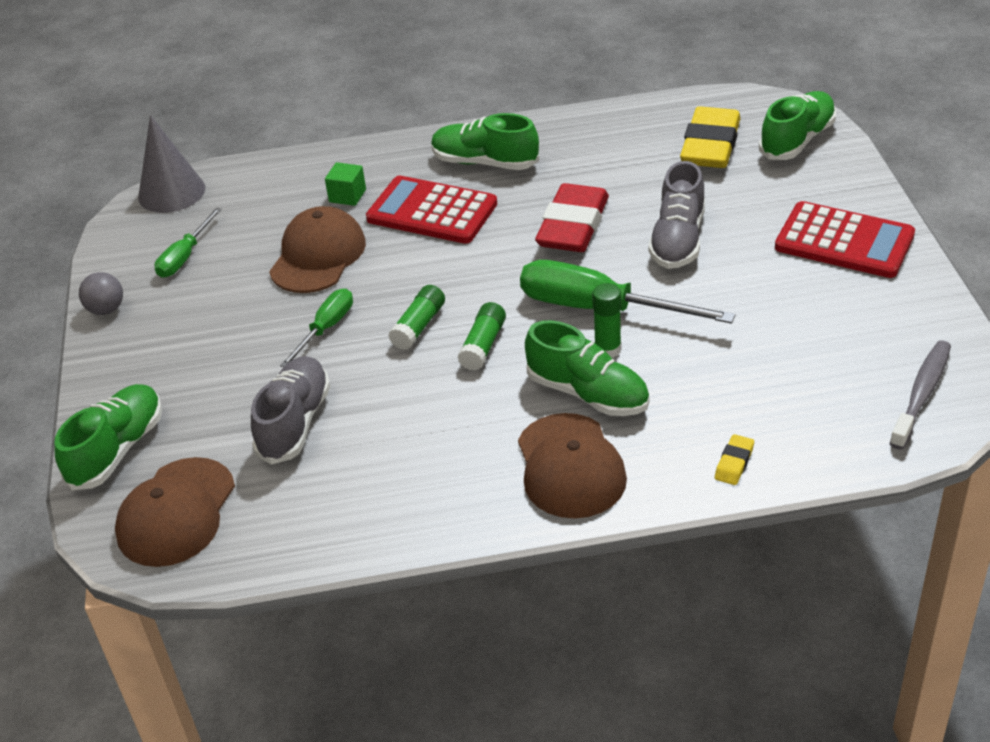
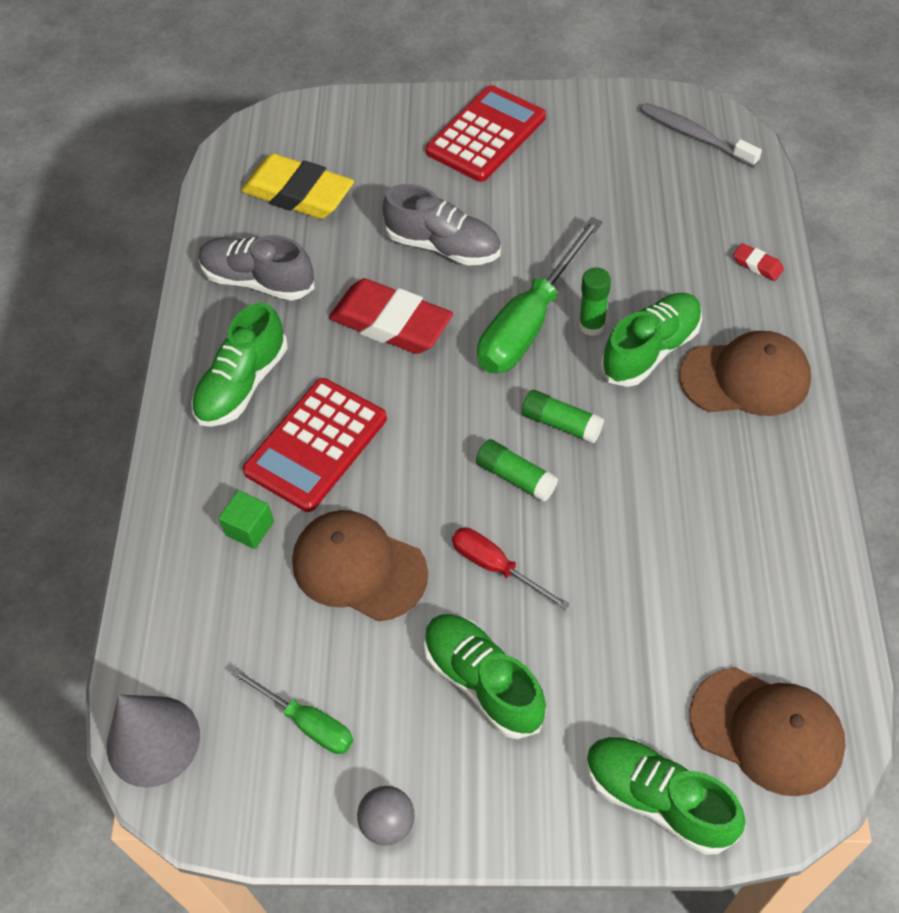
camera: 80 degrees left, 15 degrees up
grey shoe [251,356,330,465] -> grey shoe moved to [199,235,315,301]
green screwdriver [280,289,353,367] -> red screwdriver [452,528,570,610]
yellow eraser [715,434,754,485] -> red eraser [733,243,784,281]
green shoe [759,91,836,160] -> green shoe moved to [424,614,546,739]

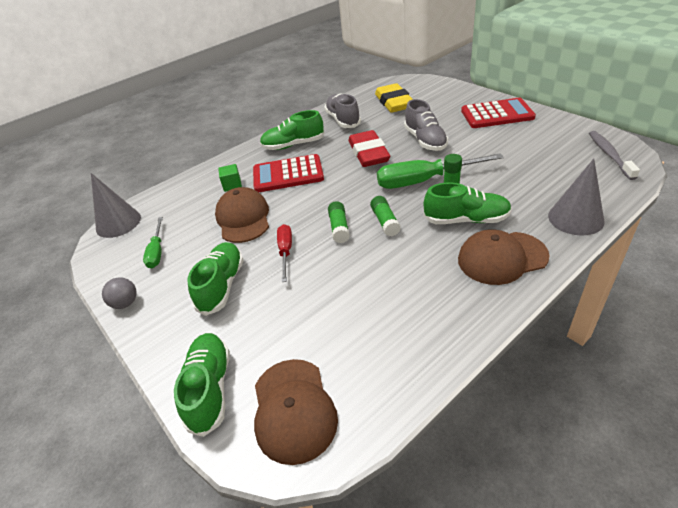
camera: 50 degrees right, 15 degrees down
brown cap [679,331,811,416] -> brown cap turned 120 degrees clockwise [458,229,550,285]
red eraser [733,243,784,281] -> grey cone [548,159,605,236]

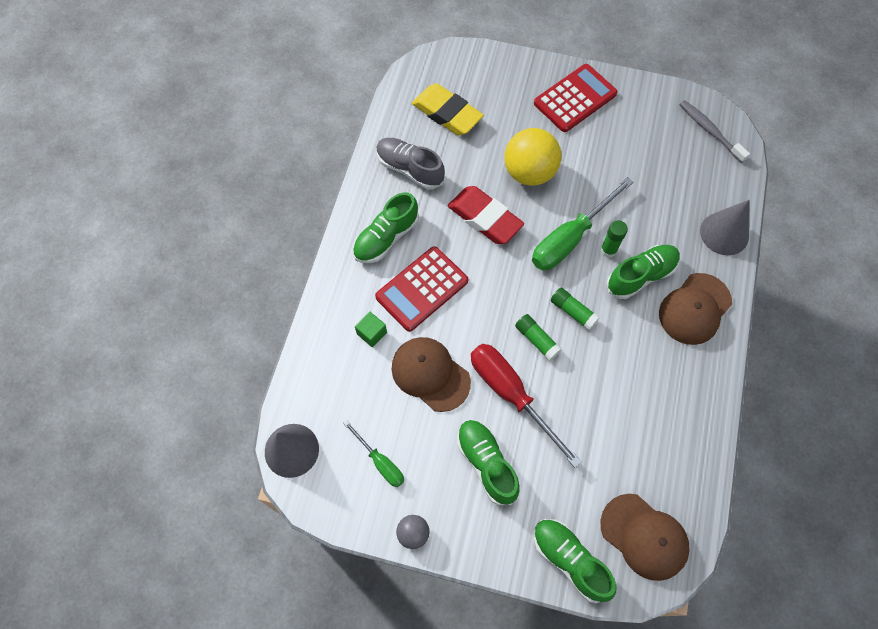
camera: 40 degrees left, 25 degrees up
red screwdriver [277,224,292,282] -> red screwdriver [471,344,582,468], size x1.82
grey shoe [404,99,448,151] -> yellow ball [505,128,561,186]

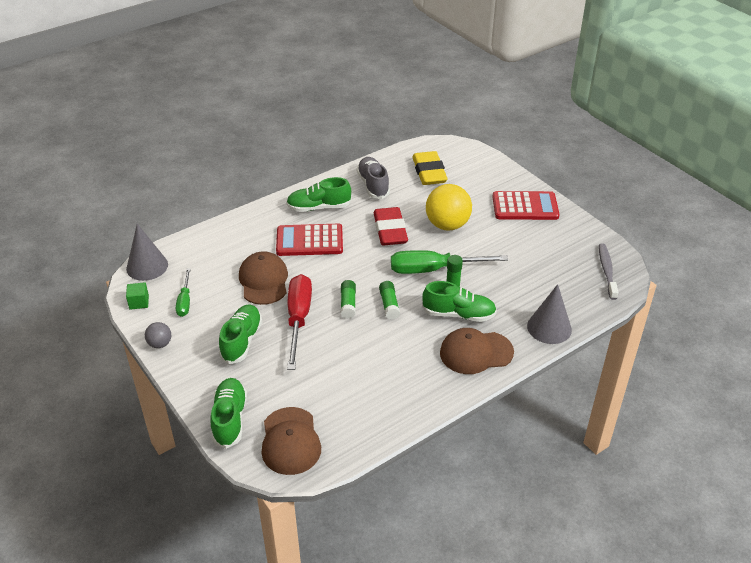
camera: 40 degrees right, 25 degrees down
green cube [355,311,387,347] -> green cube moved to [126,282,149,310]

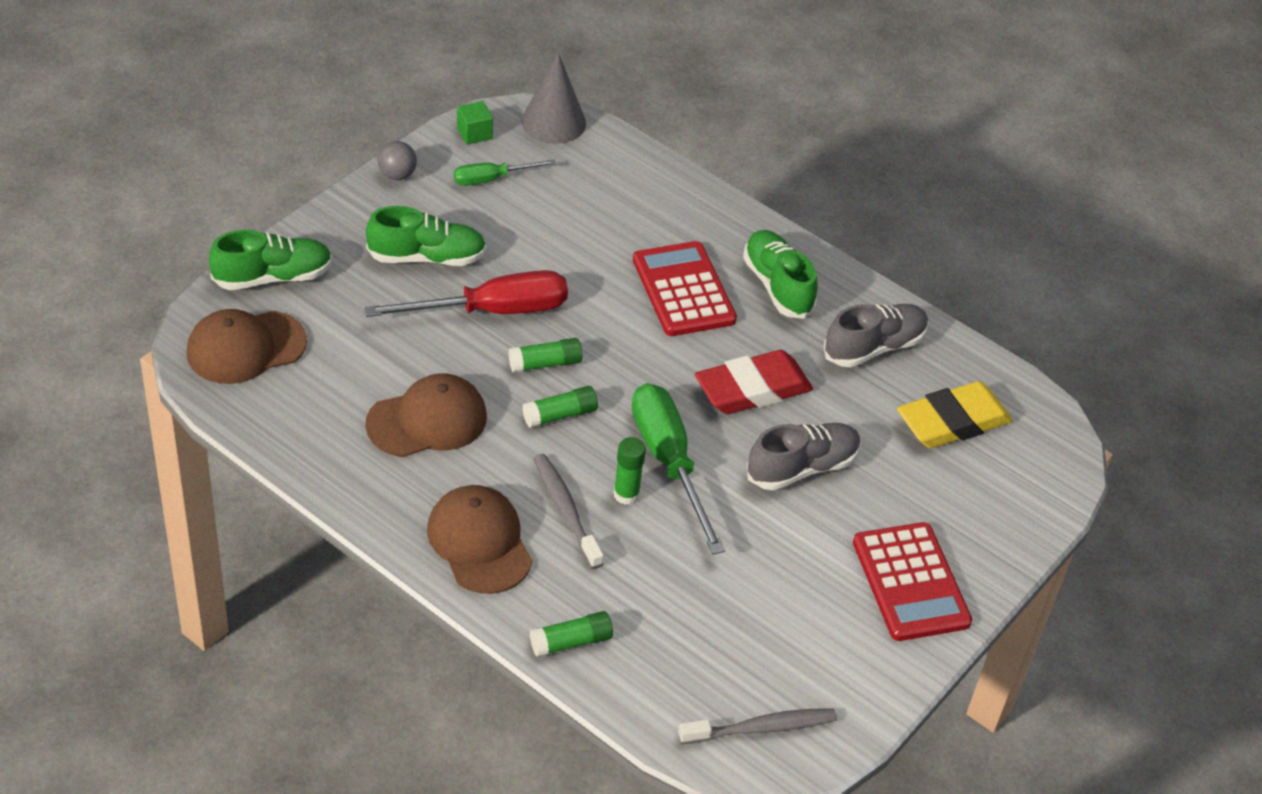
camera: 70 degrees right, 5 degrees up
brown cap [239,252,288,305] -> brown cap moved to [365,373,487,457]
green shoe [422,281,497,322] -> grey toothbrush [533,454,604,569]
yellow ball [426,184,472,231] -> grey shoe [747,423,861,490]
grey cone [527,284,572,344] -> green glue stick [530,611,613,657]

